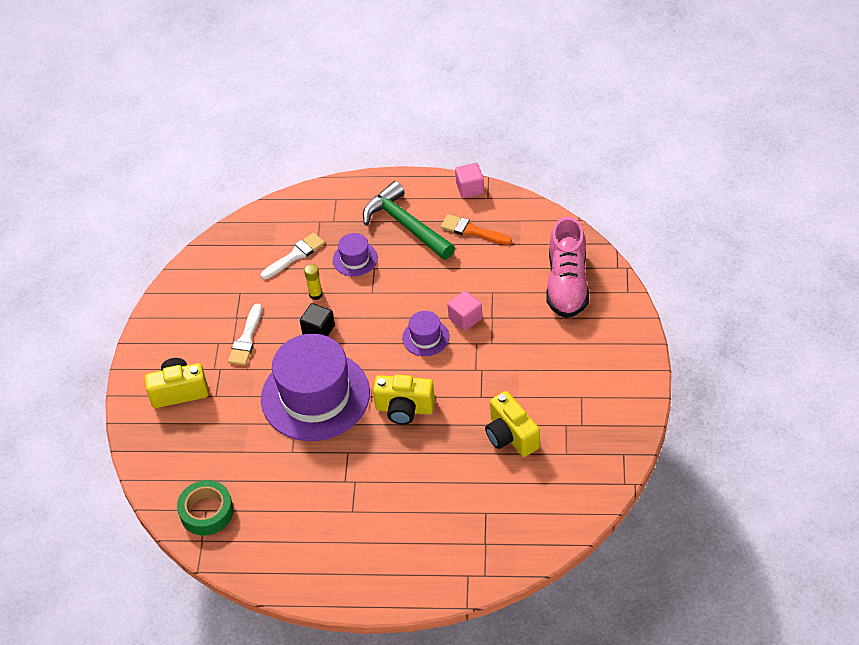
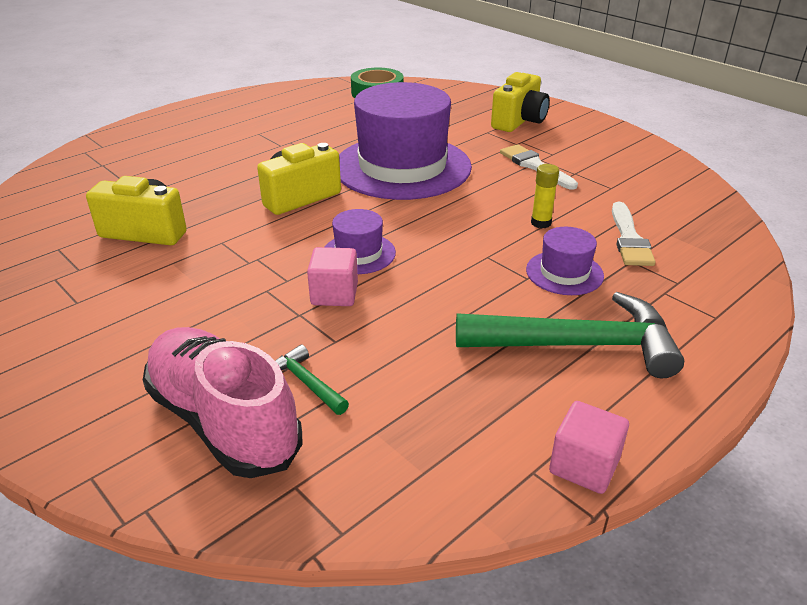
camera: 130 degrees right, 15 degrees down
black cube [300,303,335,336] -> none
orange brush [441,214,512,245] -> none
none -> green hammer [275,344,349,415]

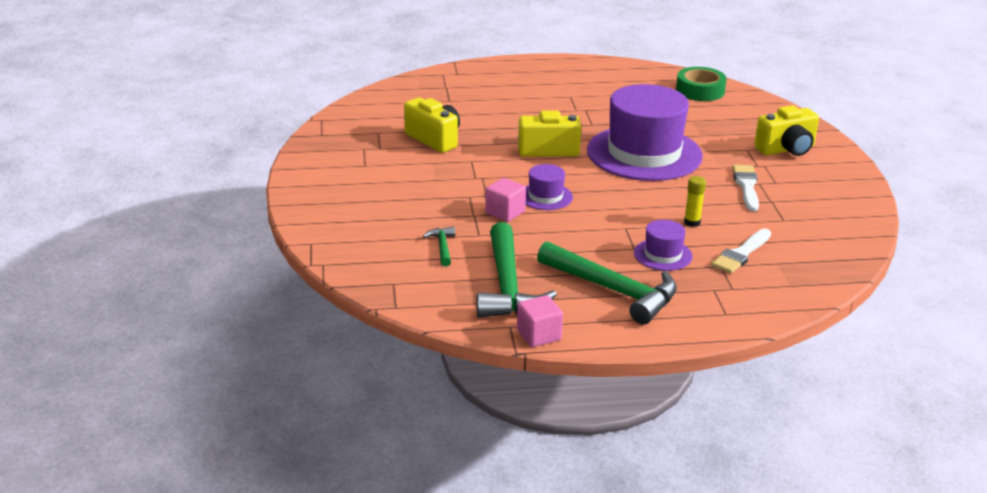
camera: 35 degrees right, 5 degrees down
pink shoe [143,327,303,478] -> none
none -> green hammer [476,222,557,318]

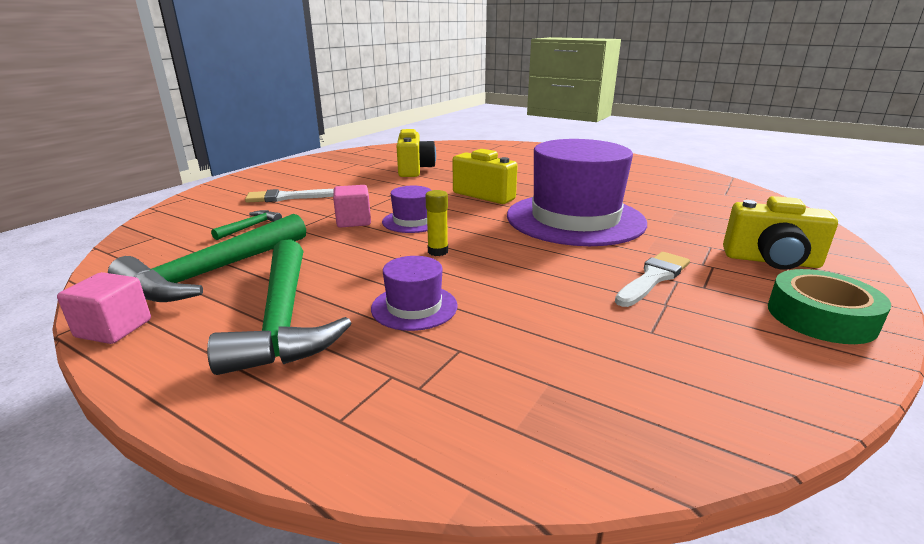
camera: 40 degrees right, 5 degrees down
green tape [676,67,727,101] -> green tape moved to [768,269,891,344]
yellow glue stick [684,176,706,227] -> yellow glue stick moved to [425,190,448,256]
white brush [711,228,771,274] -> white brush moved to [245,189,334,203]

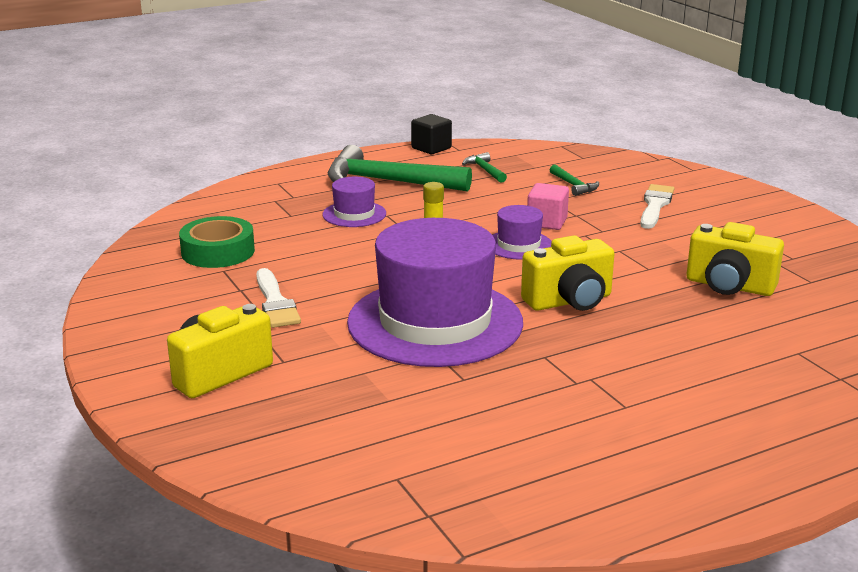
camera: 120 degrees right, 0 degrees up
pink cube [57,272,151,344] -> black cube [411,114,452,154]
green hammer [108,214,306,302] -> green hammer [462,152,507,183], size x0.44
green tape [768,269,891,344] -> green tape moved to [179,216,255,268]

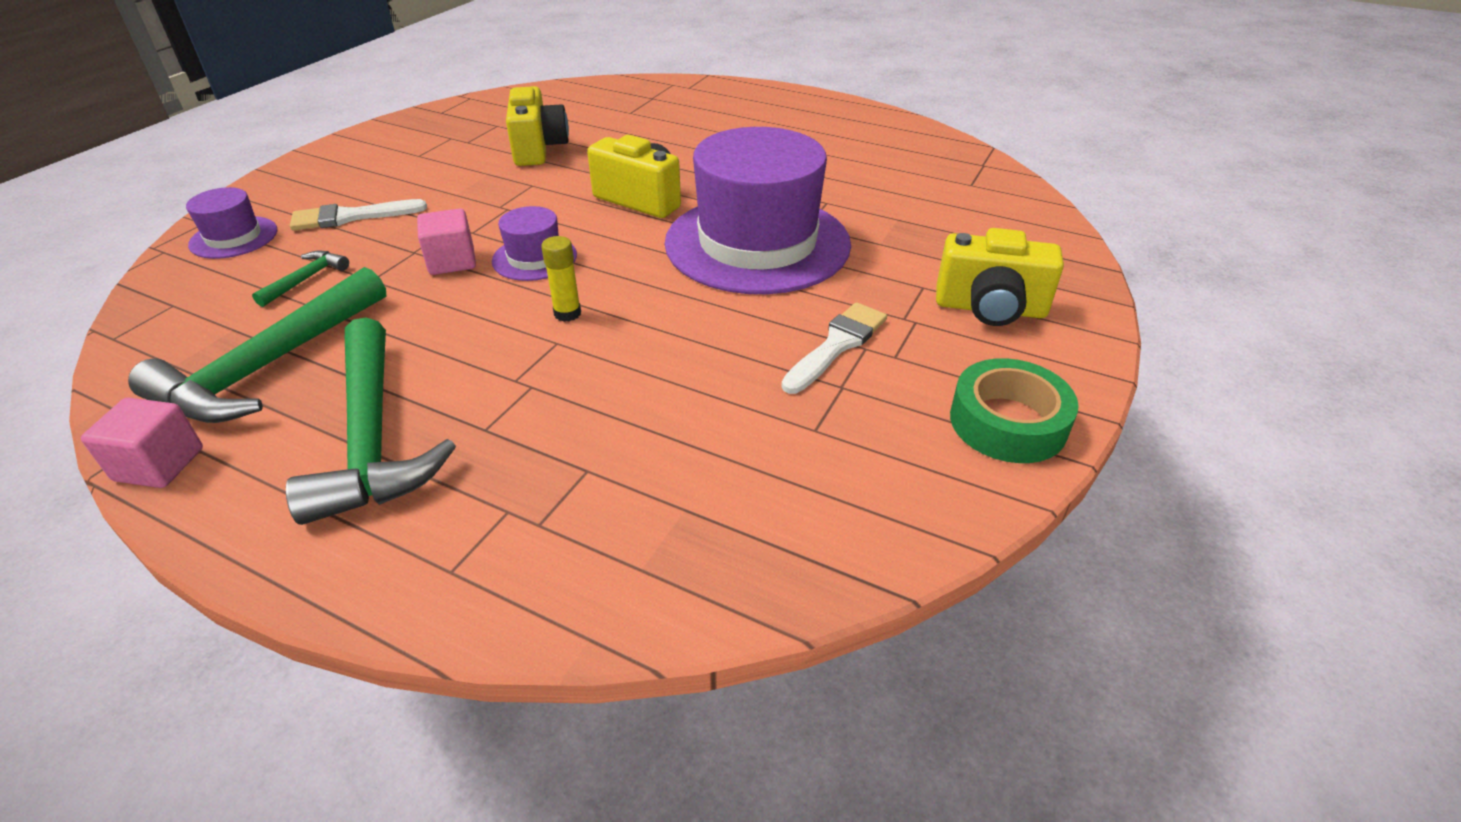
camera: 125 degrees left, 15 degrees up
green tape [179,216,255,268] -> green tape moved to [950,358,1079,463]
purple hat [322,177,386,227] -> purple hat moved to [186,187,277,259]
black cube [411,114,452,154] -> pink cube [81,397,203,488]
green hammer [462,152,507,183] -> green hammer [128,267,386,423], size x2.27

